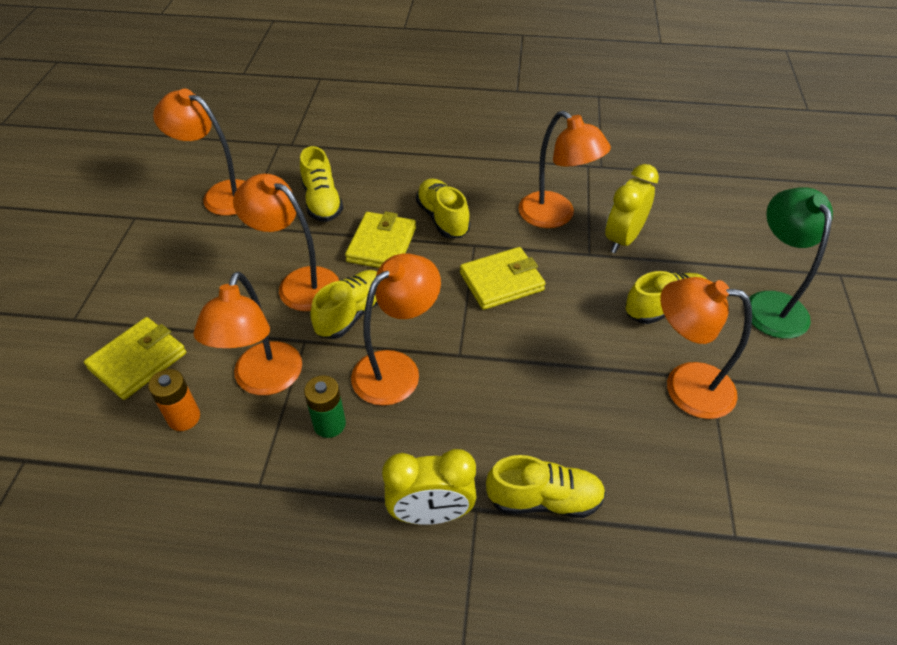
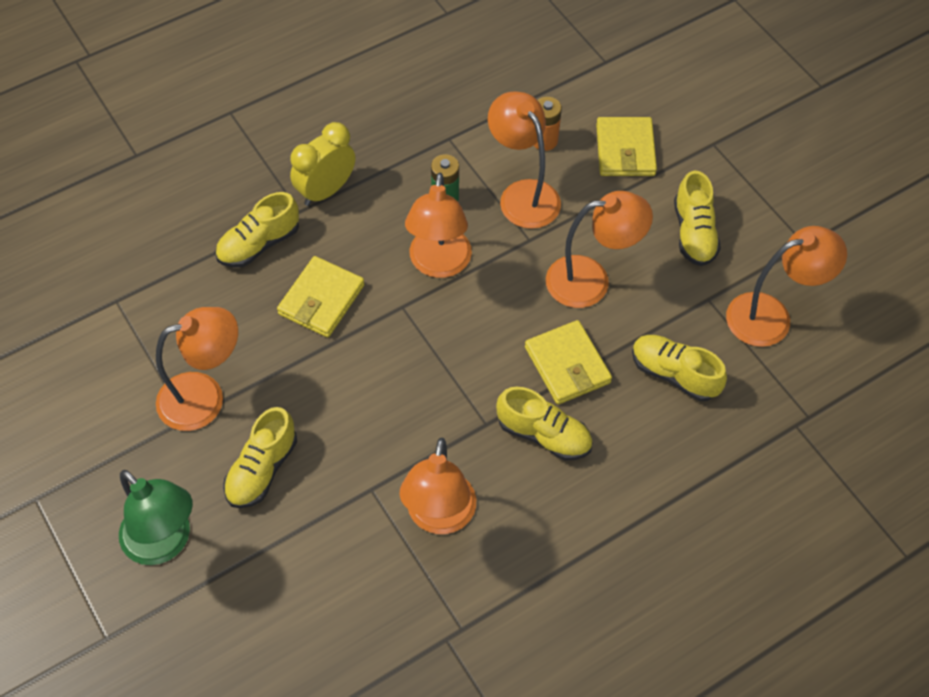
camera: 140 degrees right, 10 degrees up
yellow shoe [310,270,378,339] -> yellow shoe moved to [674,170,721,266]
yellow wallet [460,247,545,310] -> yellow wallet moved to [277,256,365,337]
orange lamp [518,111,611,228] -> orange lamp turned 90 degrees counterclockwise [399,438,476,534]
yellow clock [605,164,659,253] -> none

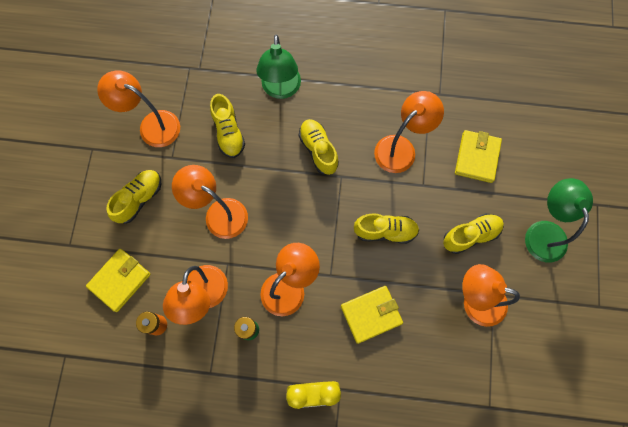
camera: 140 degrees left, 15 degrees up
yellow shoe [215,192,299,268] -> yellow shoe moved to [354,213,419,244]
yellow wallet [525,320,612,404] -> yellow wallet moved to [455,130,502,183]
none -> green lamp [256,34,301,99]

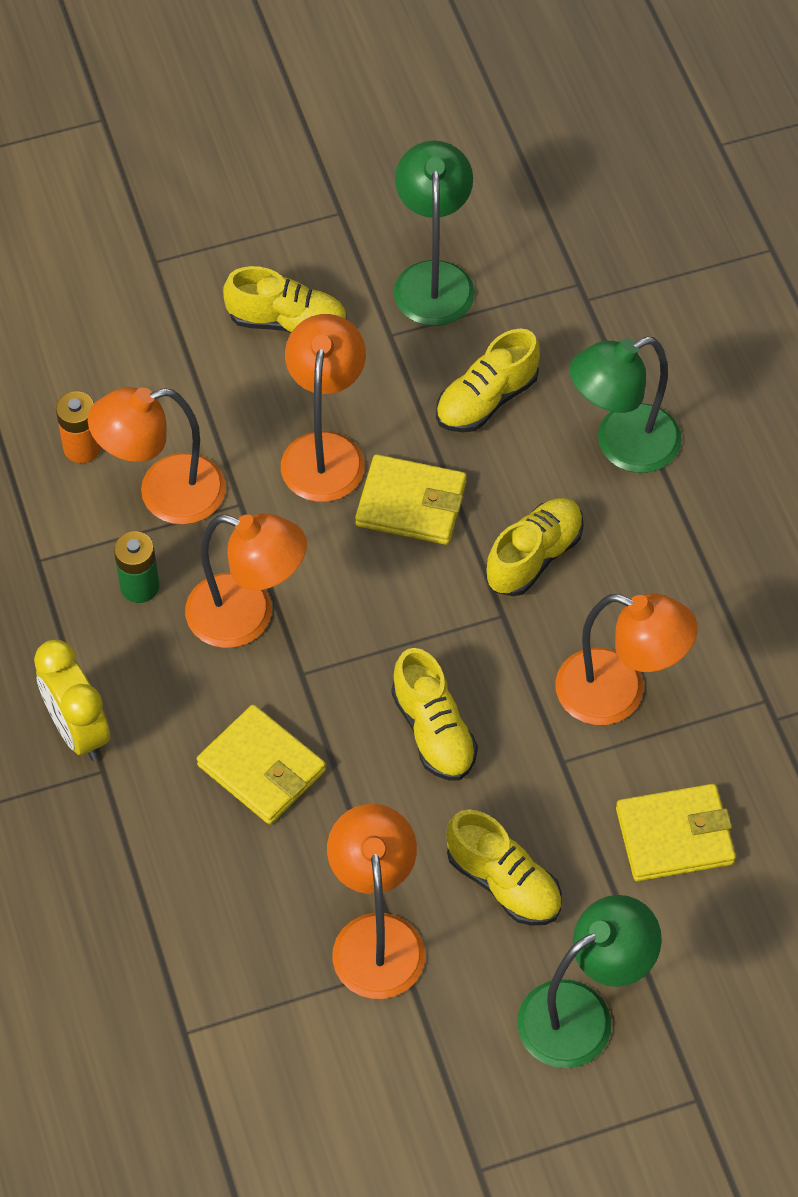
camera: 65 degrees right, 15 degrees down
yellow wallet [86,249,151,312] -> yellow wallet moved to [355,454,466,545]
orange lamp [97,71,180,147] -> green lamp [394,141,475,326]

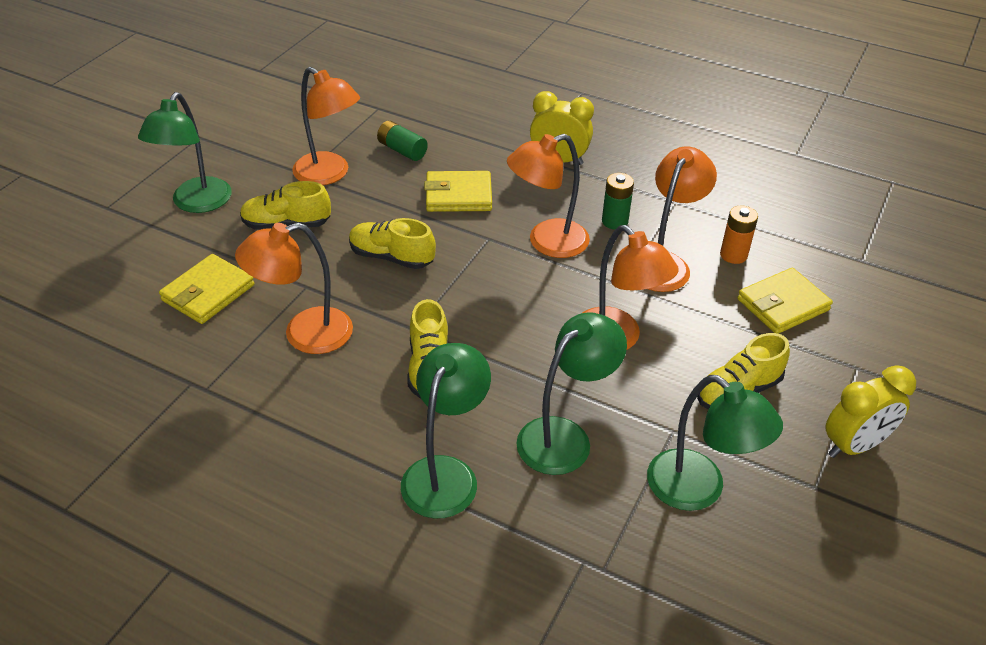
camera: 135 degrees right, 15 degrees down
yellow wallet [355,454,466,545] -> yellow wallet moved to [737,268,833,334]
yellow shoe [436,328,540,433] -> green lamp [516,312,627,475]
none -> green battery [377,121,428,161]
none -> yellow clock [825,365,916,458]

